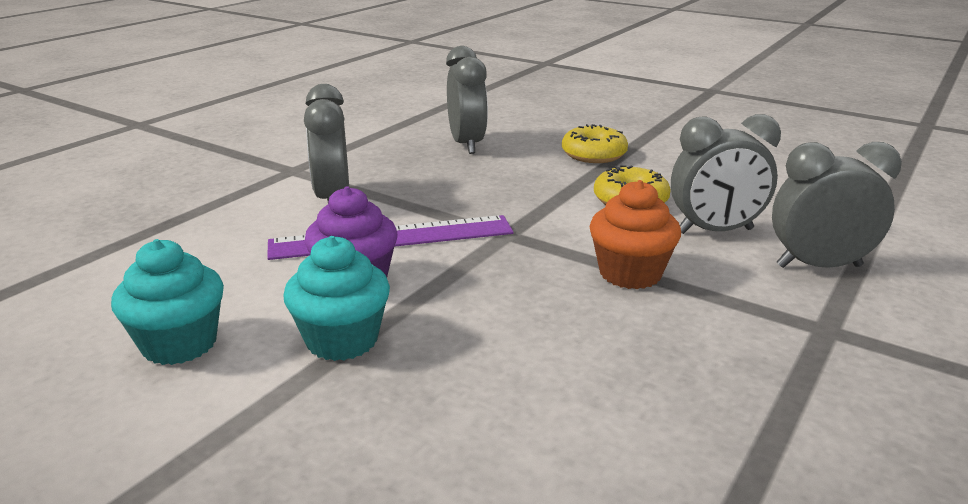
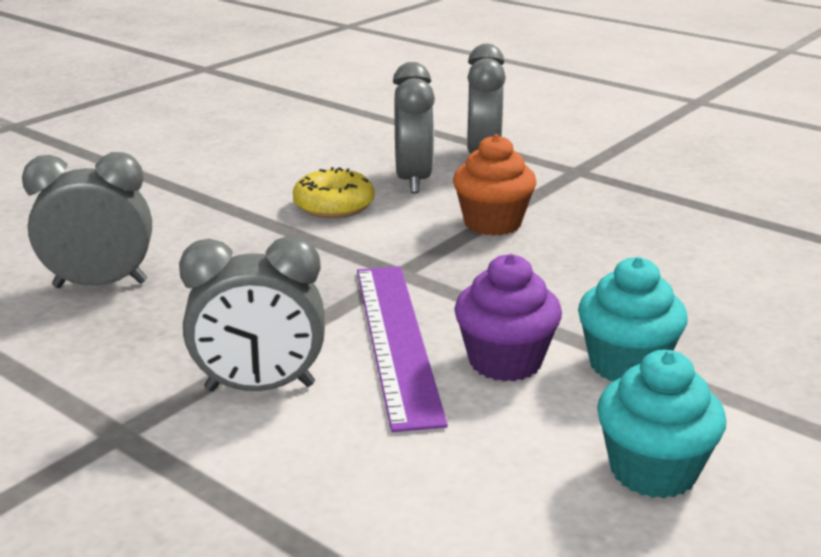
camera: 85 degrees left, 0 degrees up
yellow donut [562,124,628,163] -> none

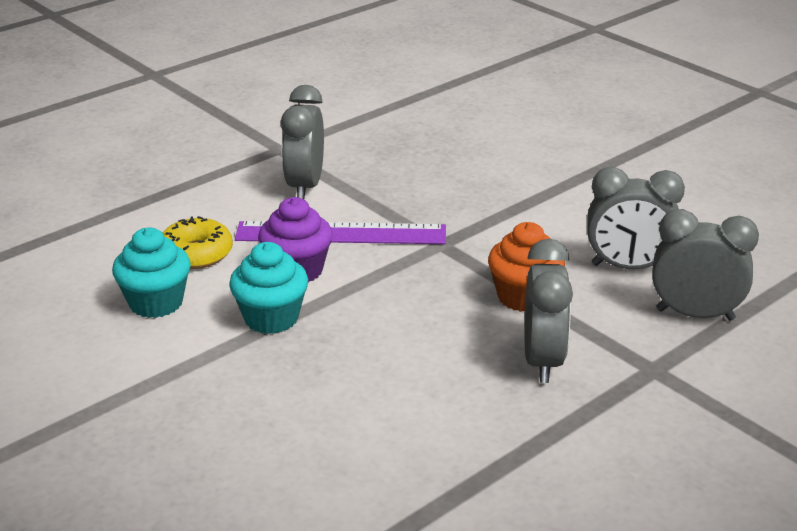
camera: 100 degrees right, 5 degrees up
grey clock [22,152,152,288] -> grey clock moved to [525,239,573,383]
yellow donut [293,167,374,218] -> yellow donut moved to [162,216,233,269]

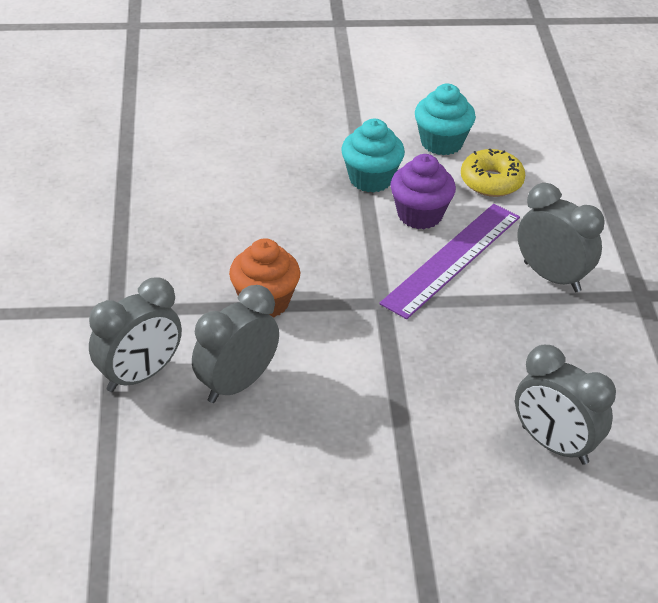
camera: 125 degrees right, 10 degrees up
grey clock [525,239,573,383] -> grey clock moved to [515,345,616,465]

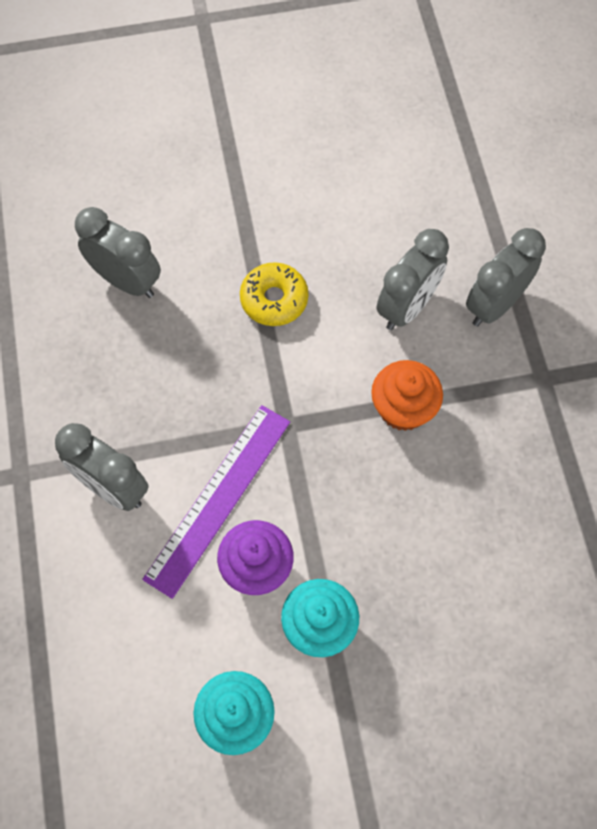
camera: 175 degrees right, 25 degrees up
yellow donut [461,149,525,197] -> yellow donut moved to [240,262,309,326]

